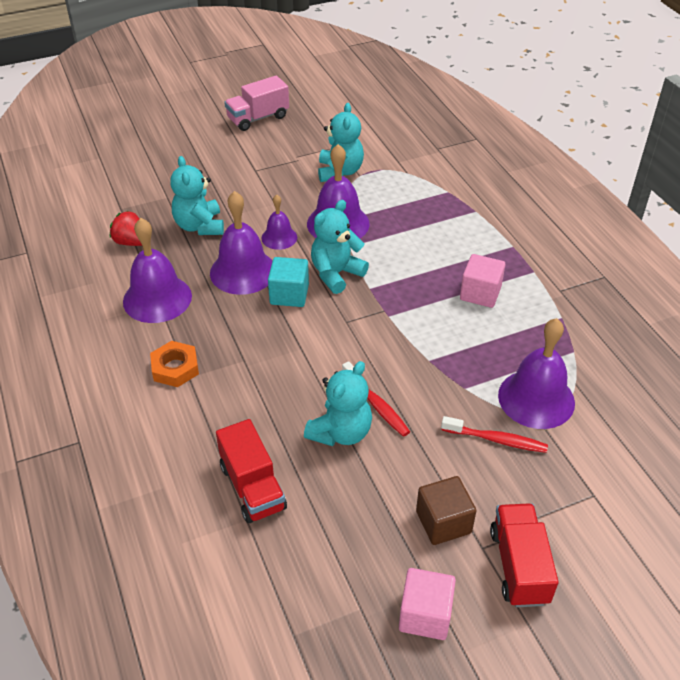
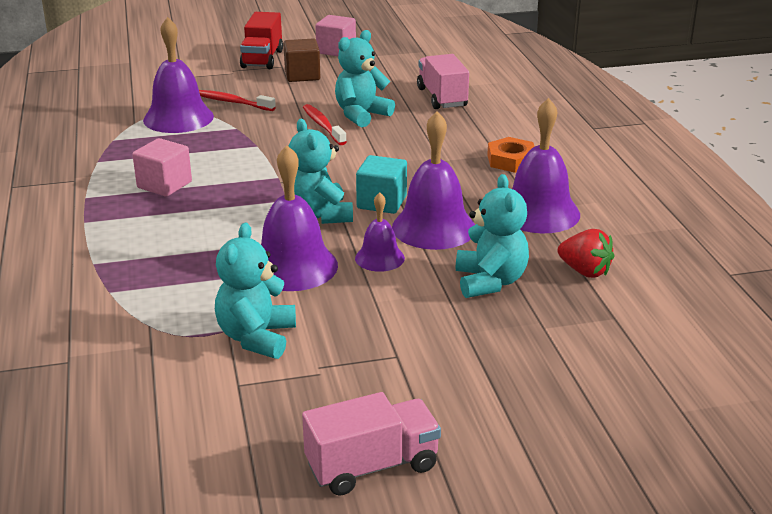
camera: 170 degrees left, 15 degrees down
red truck [216,419,287,523] -> pink truck [417,54,469,109]
turquoise teddy bear [311,200,369,294] -> turquoise teddy bear turned 105 degrees clockwise [288,119,353,224]

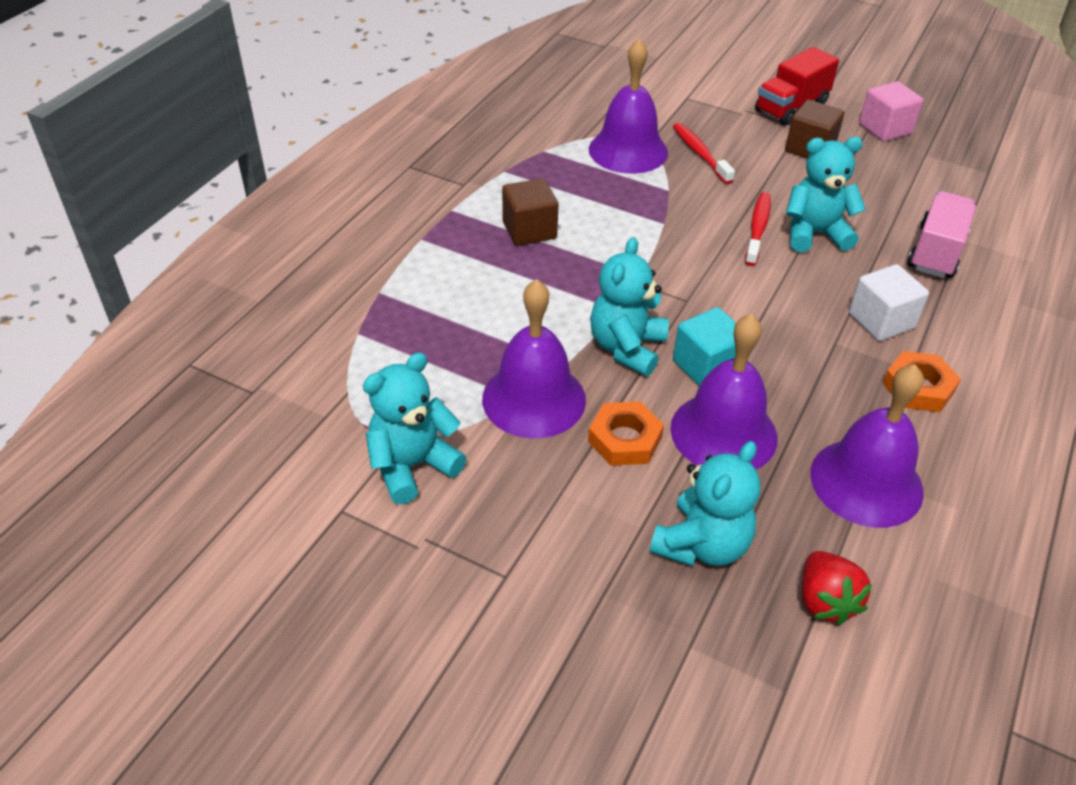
camera: 40 degrees right, 15 degrees up
pink cube [132,138,192,197] -> brown cube [502,178,559,246]
pink truck [302,392,441,496] -> none
purple bell [355,192,405,272] -> orange nut [588,402,664,466]
none -> white cube [849,264,929,341]

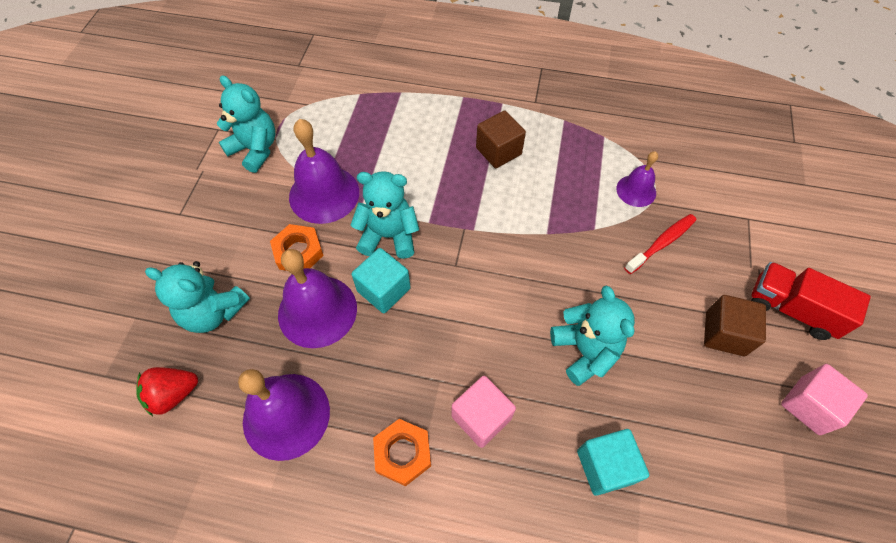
camera: 75 degrees right, 15 degrees up
purple bell [589,38,668,174] -> purple bell [616,151,658,207], size x0.56
red toothbrush [745,192,771,266] -> none
white cube [849,264,929,341] -> pink cube [451,376,516,448]
pink truck [907,191,976,278] -> turquoise cube [577,429,649,496]

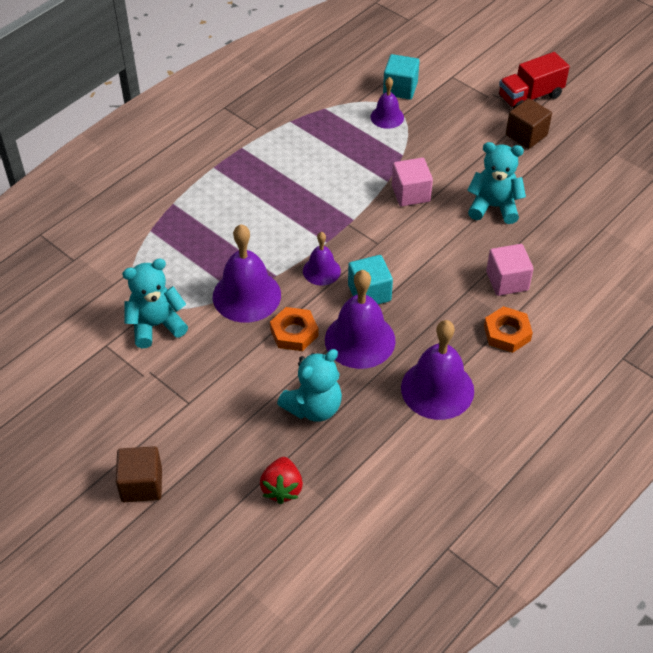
camera: 60 degrees left, 10 degrees down
red strawberry [137,367,198,416] -> red strawberry moved to [260,457,303,504]
turquoise teddy bear [350,171,419,259] -> purple bell [303,232,341,285]
brown cube [476,111,526,168] -> brown cube moved to [116,446,162,502]
turquoise cube [577,429,649,496] -> turquoise cube moved to [383,54,420,100]
red toothbrush [624,214,696,274] -> none
pink cube [781,364,868,435] -> pink cube moved to [392,158,433,206]

